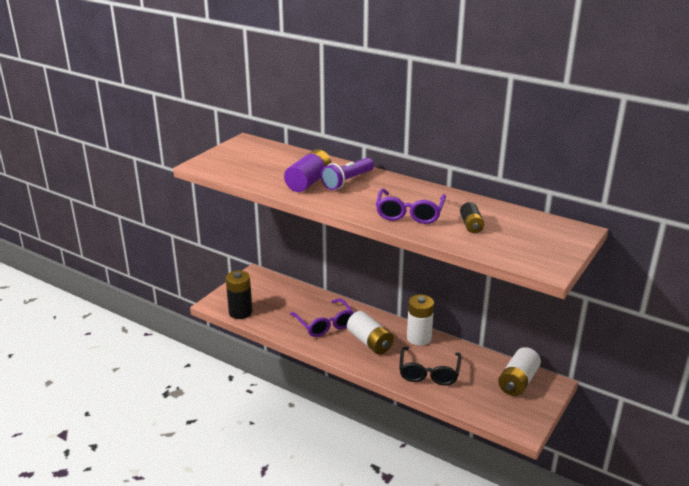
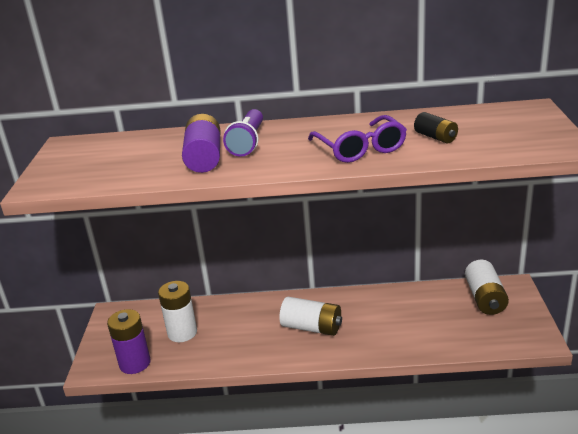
camera: 30 degrees left, 0 degrees up
black battery [226,270,252,319] -> purple battery [107,309,151,374]
purple glasses [290,298,354,337] -> none
black glasses [399,347,462,386] -> none
white battery [407,295,434,346] -> white battery moved to [158,281,197,342]

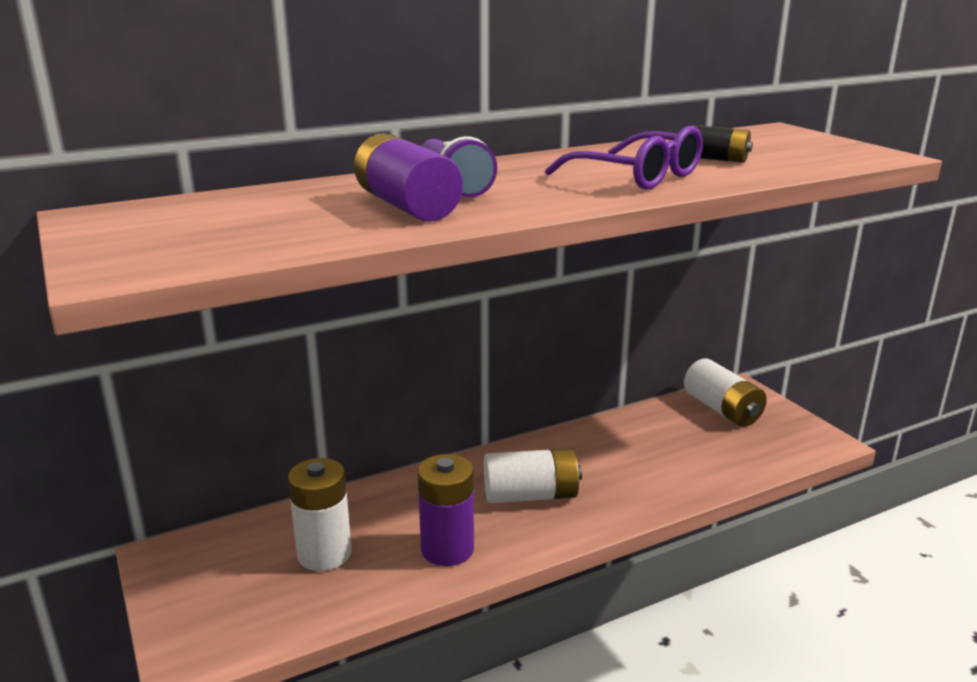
camera: 30 degrees left, 5 degrees down
purple battery [107,309,151,374] -> purple battery moved to [418,454,474,566]

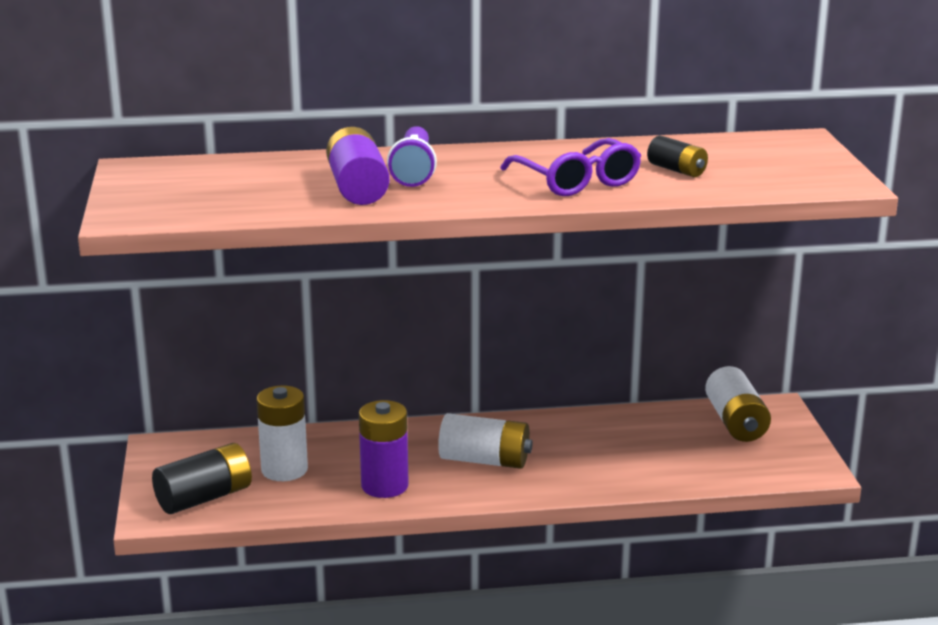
camera: 20 degrees right, 0 degrees up
none -> black battery [152,443,252,514]

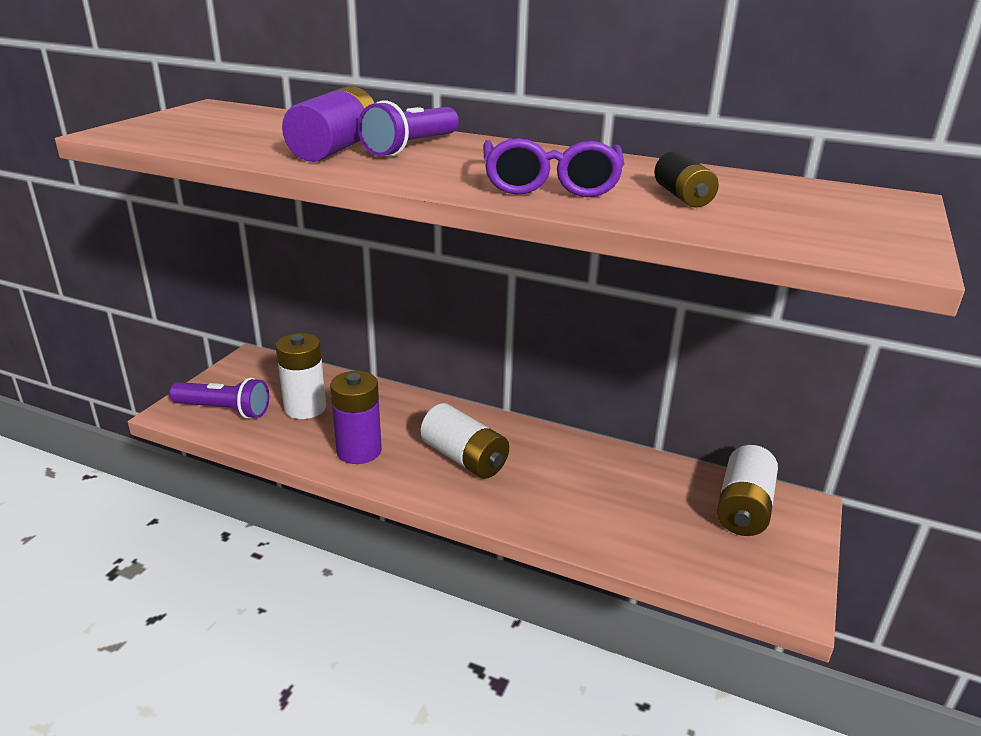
camera: 30 degrees right, 5 degrees up
black battery [152,443,252,514] -> purple flashlight [169,378,269,419]

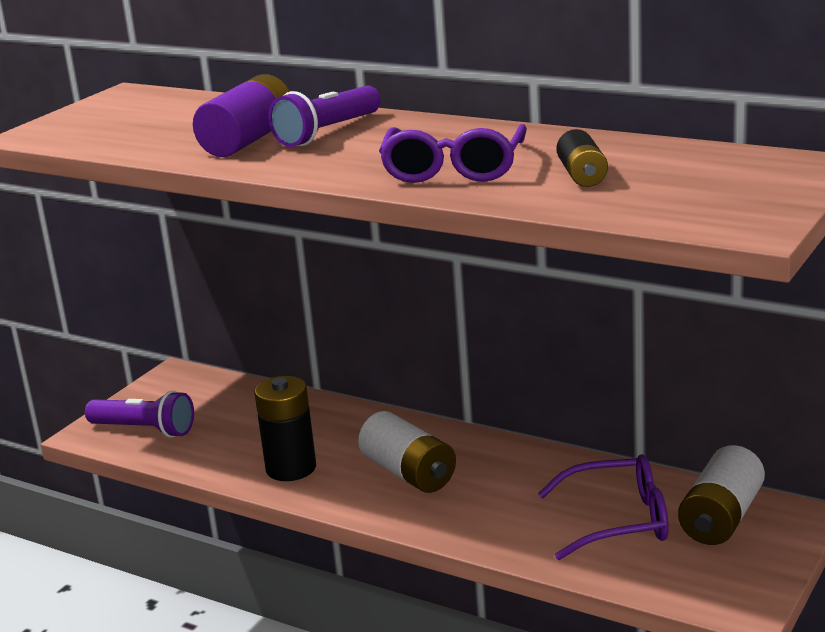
camera: 10 degrees right, 5 degrees down
white battery [276,333,326,419] -> none
purple battery [330,371,382,464] -> black battery [255,376,316,481]
none -> purple glasses [538,454,669,560]

